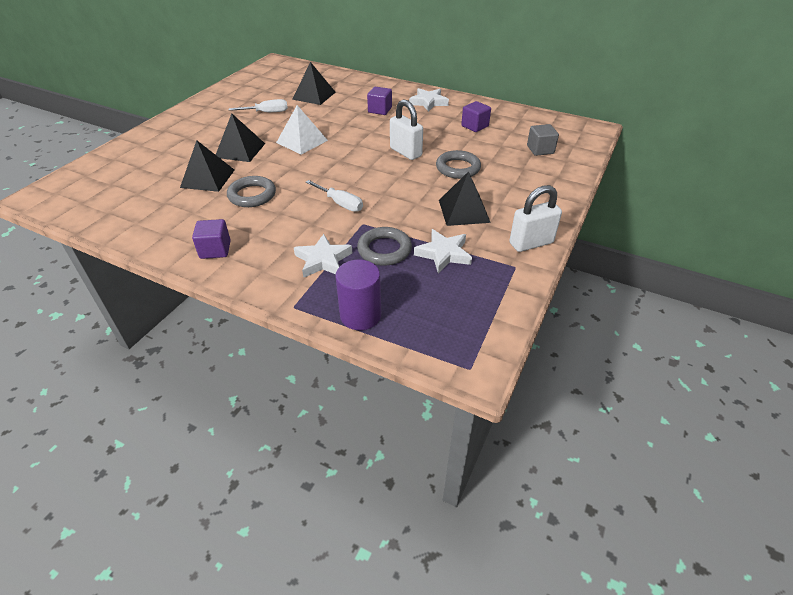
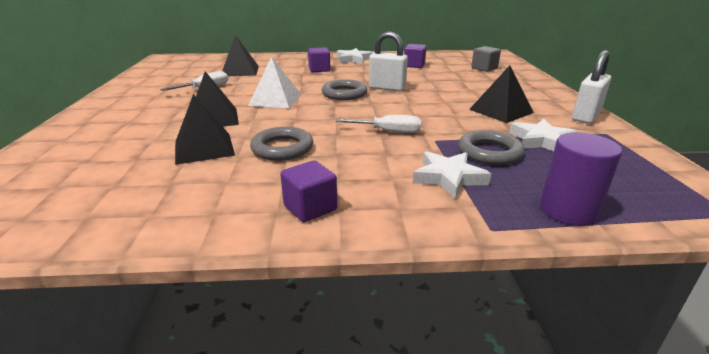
camera: 30 degrees left, 15 degrees down
grey ring [436,150,481,179] -> grey ring moved to [322,79,367,100]

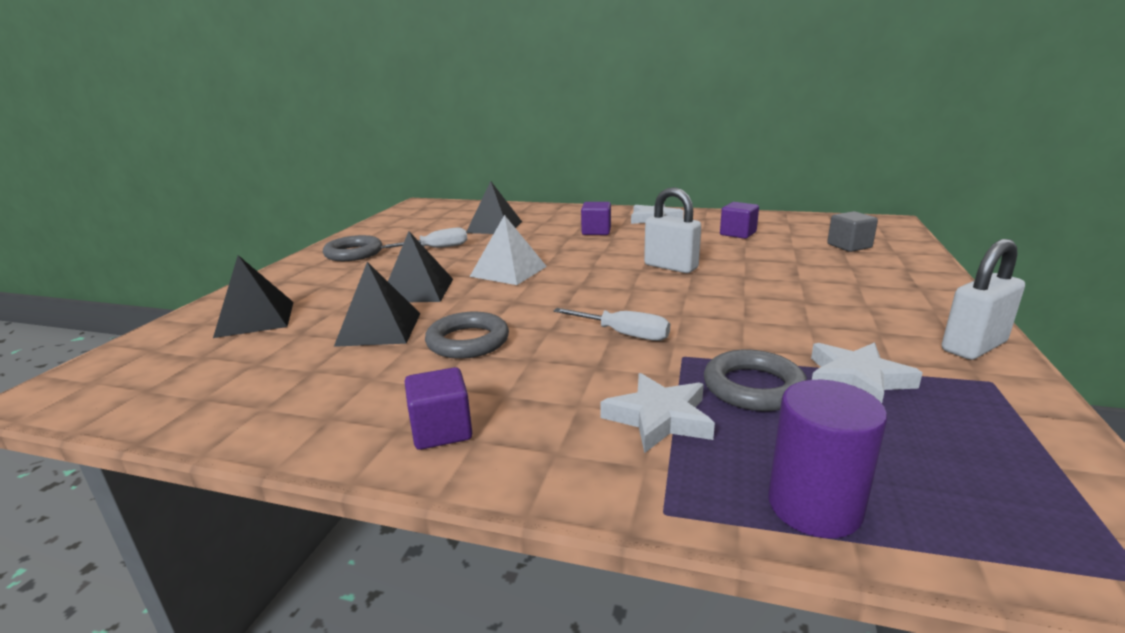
camera: 20 degrees right, 5 degrees down
grey ring [322,79,367,100] -> grey ring moved to [323,235,382,261]
black pyramid [469,65,534,123] -> black pyramid moved to [213,255,294,338]

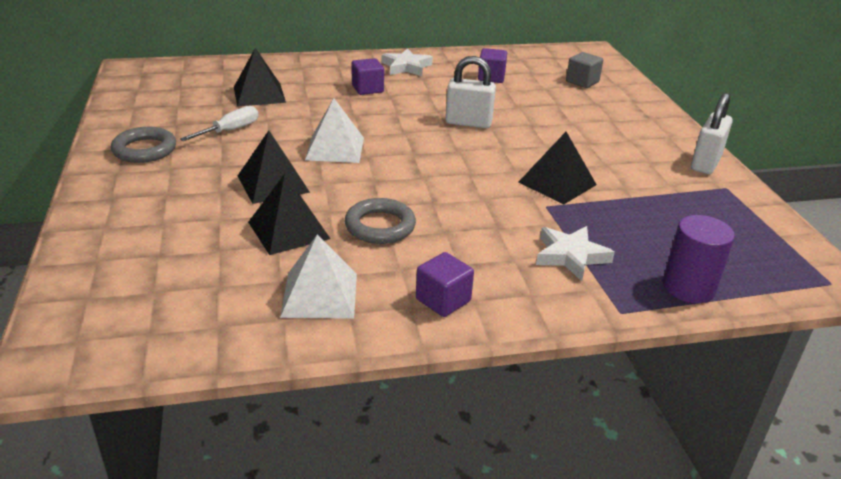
camera: 30 degrees left, 10 degrees up
black pyramid [213,255,294,338] -> black pyramid moved to [519,132,597,205]
white screwdriver [553,308,670,341] -> none
grey ring [704,349,807,411] -> none
white star [811,343,923,403] -> none
none -> white pyramid [280,235,357,319]

